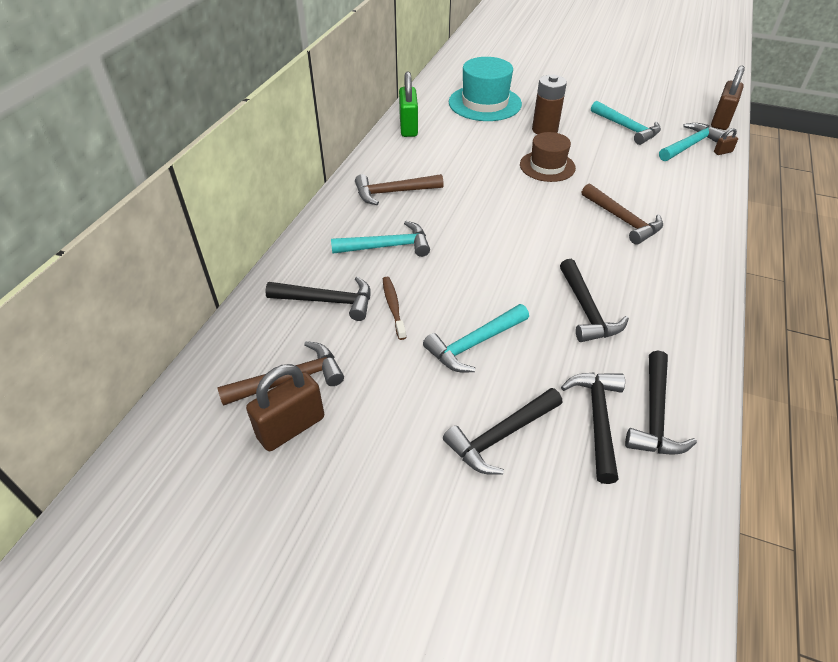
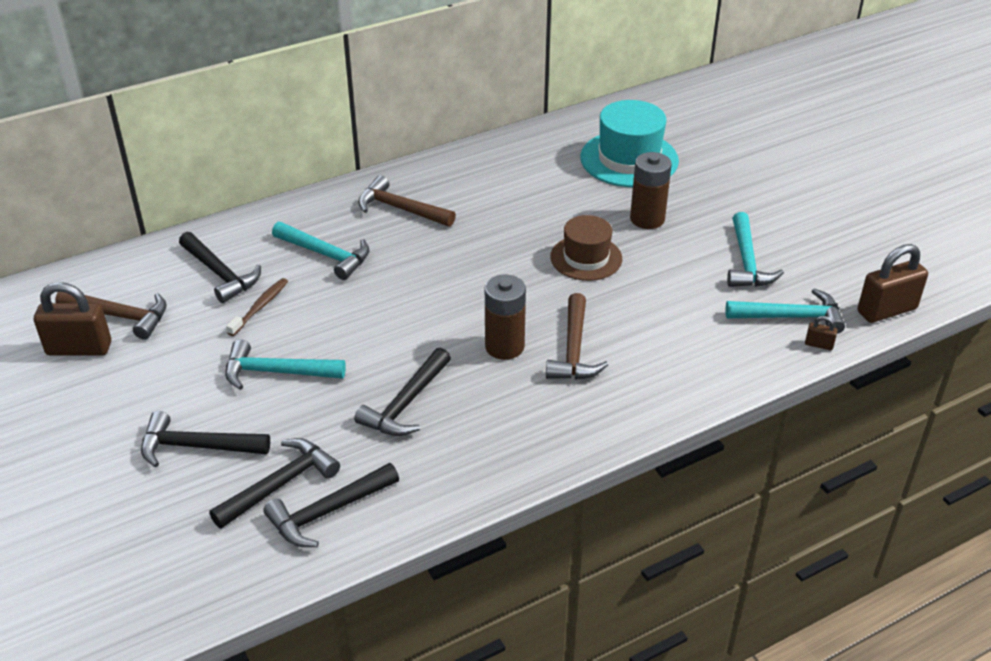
camera: 40 degrees right, 5 degrees down
green padlock [399,72,418,137] -> none
none -> brown battery [485,275,526,360]

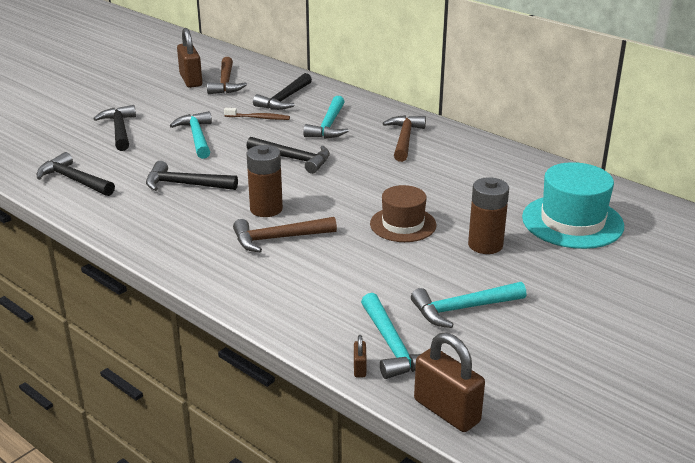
camera: 70 degrees right, 10 degrees down
black hammer [209,438,340,529] -> black hammer moved to [246,137,330,174]

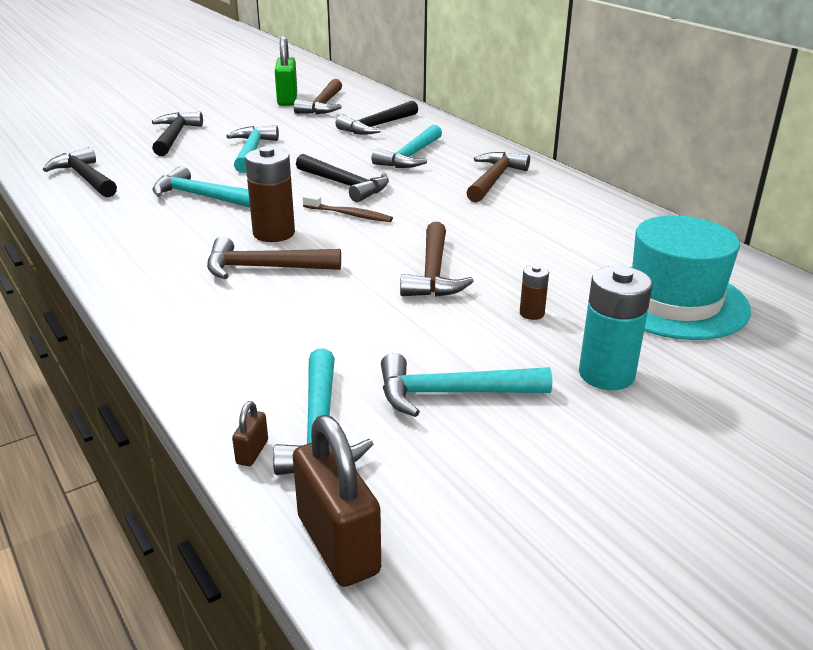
camera: 15 degrees right, 0 degrees up
black hammer [146,161,238,191] -> turquoise hammer [153,166,250,208]
brown padlock [177,28,202,88] -> green padlock [275,36,297,106]
brown toothbrush [224,108,290,120] -> brown toothbrush moved to [303,194,393,222]
brown hat [370,185,436,242] -> brown hammer [400,222,474,297]
brown battery [468,177,509,254] -> brown battery [520,265,549,320], size x0.50
none -> turquoise battery [579,266,652,390]

